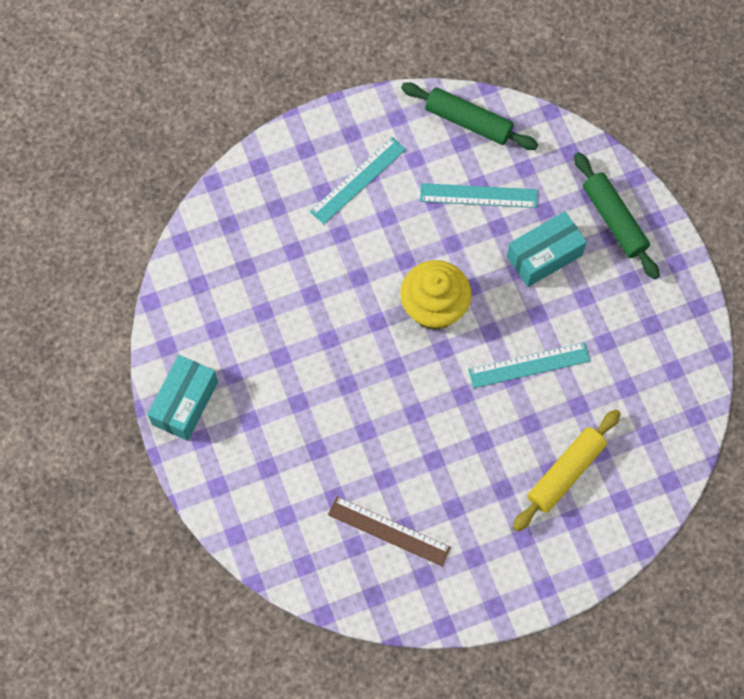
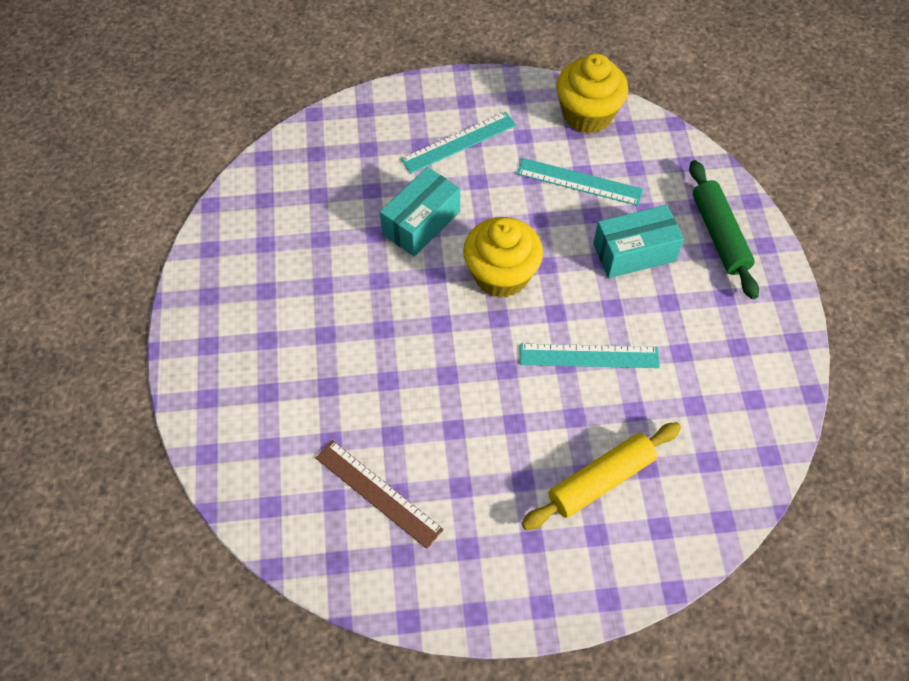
camera: 15 degrees right, 10 degrees down
turquoise box [147,355,218,441] -> turquoise box moved to [380,167,460,257]
green rolling pin [401,82,538,150] -> yellow cupcake [556,54,629,134]

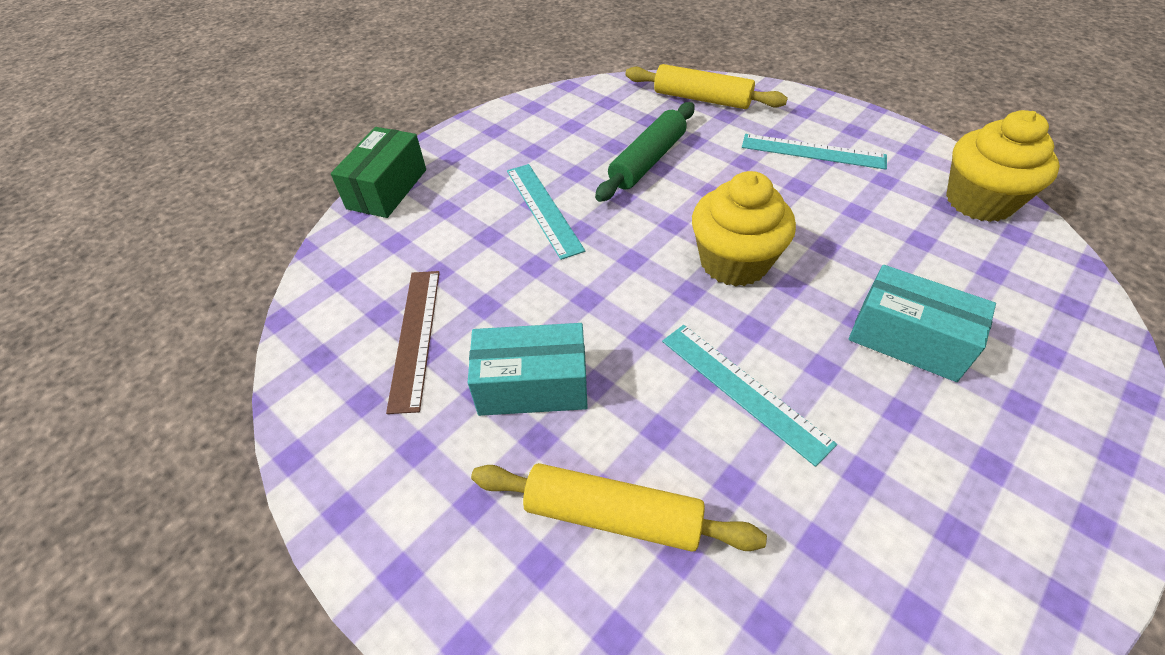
camera: 50 degrees right, 10 degrees down
turquoise box [380,167,460,257] -> turquoise box moved to [468,323,588,416]
turquoise ruler [517,158,643,206] -> turquoise ruler moved to [507,164,585,260]
green rolling pin [689,160,759,299] -> green rolling pin moved to [595,102,695,202]
none -> green box [331,127,426,218]
none -> yellow rolling pin [625,64,788,109]

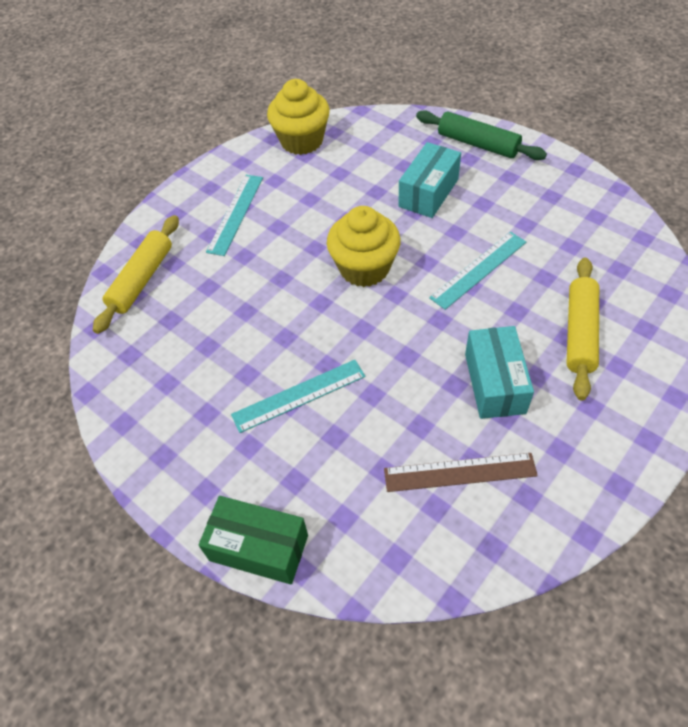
camera: 90 degrees left, 5 degrees up
green rolling pin [595,102,695,202] -> green rolling pin moved to [416,110,547,160]

